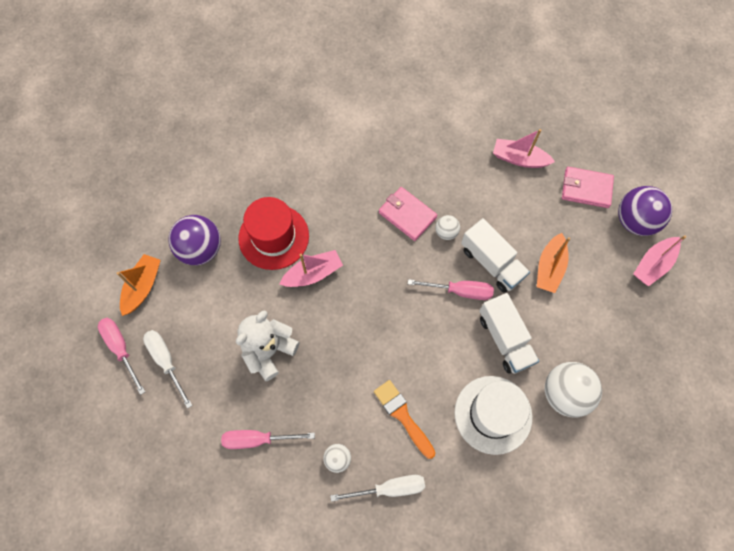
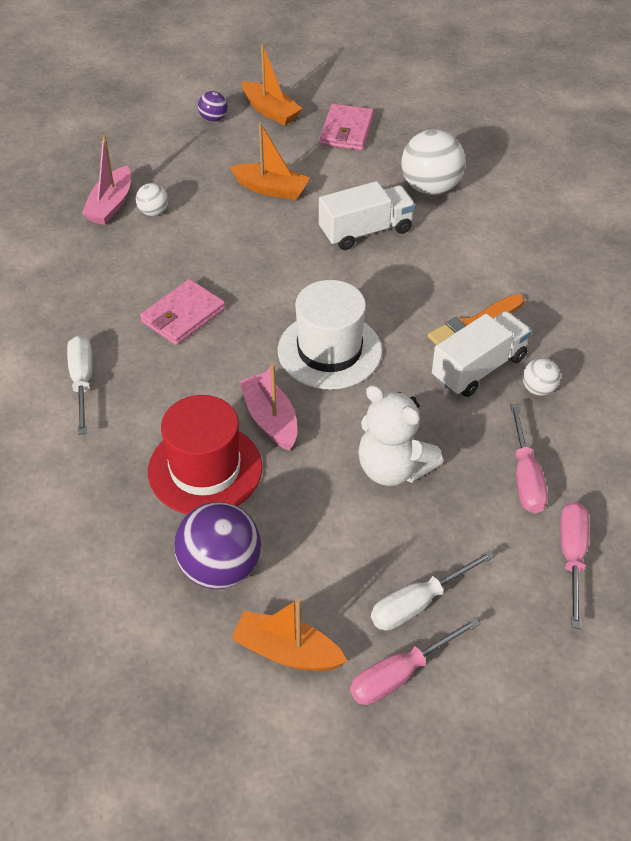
camera: 90 degrees left, 20 degrees down
white screwdriver [330,475,425,502] -> white screwdriver moved to [67,335,93,435]
pink screwdriver [408,279,494,300] -> pink screwdriver moved to [560,502,589,629]
white ball [435,215,460,240] -> white ball moved to [136,183,168,216]
white hat [454,376,532,455] -> white hat moved to [278,280,382,390]
white truck [461,218,530,293] -> white truck moved to [432,311,532,397]
pink wallet [562,167,614,208] -> pink wallet moved to [319,104,374,150]
purple ball [618,186,672,236] -> purple ball [198,91,227,122], size x0.50
pink boat [634,235,686,286] -> orange boat [242,44,303,125]

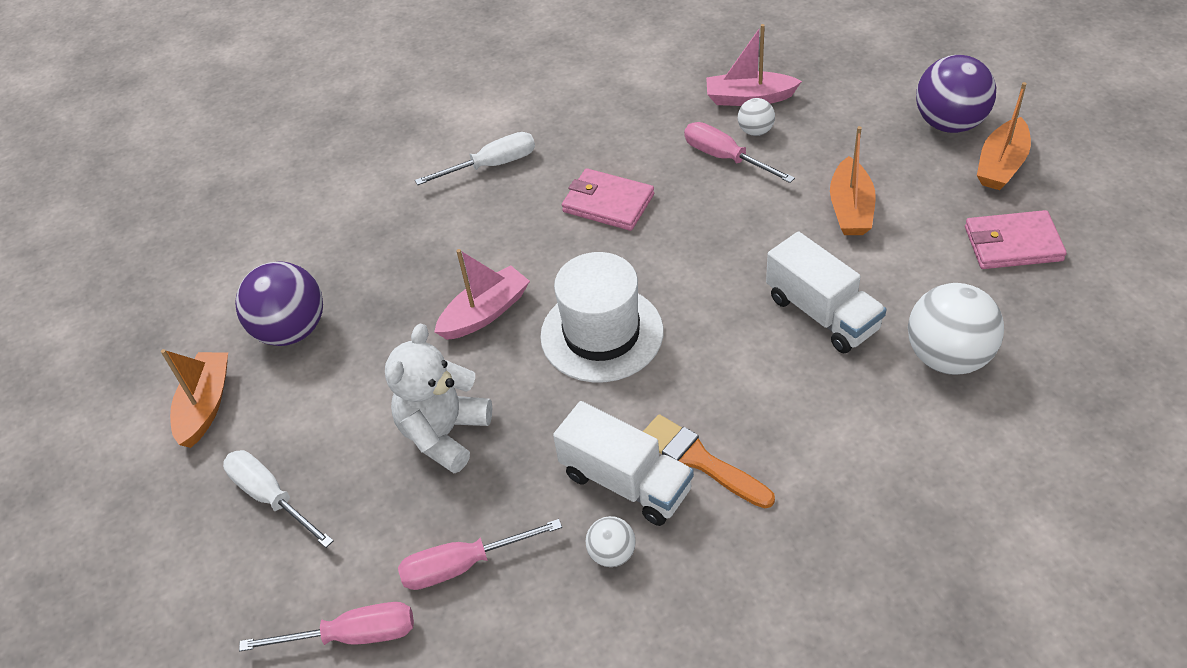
camera: 80 degrees right, 0 degrees up
red hat [148,395,262,514] -> none
purple ball [198,91,227,122] -> purple ball [916,55,996,133], size x2.00
pink screwdriver [350,617,481,705] -> pink screwdriver moved to [684,122,795,183]

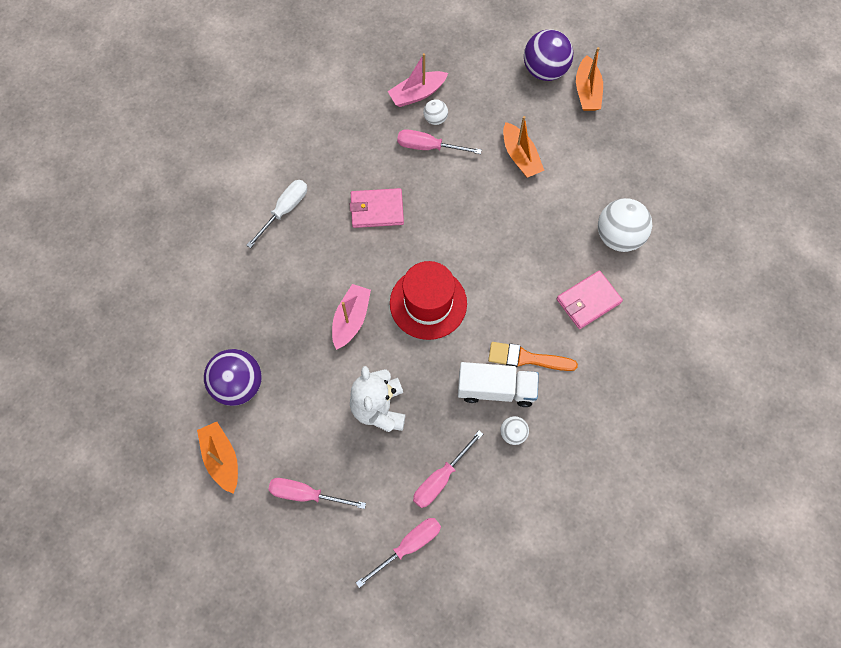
camera: 35 degrees left, 20 degrees up
white screwdriver [223,450,333,548] -> pink screwdriver [268,478,366,509]
white hat [540,252,664,382] -> red hat [390,261,467,340]
white truck [766,231,886,353] -> none
pink wallet [965,210,1067,269] -> pink wallet moved to [557,270,623,329]

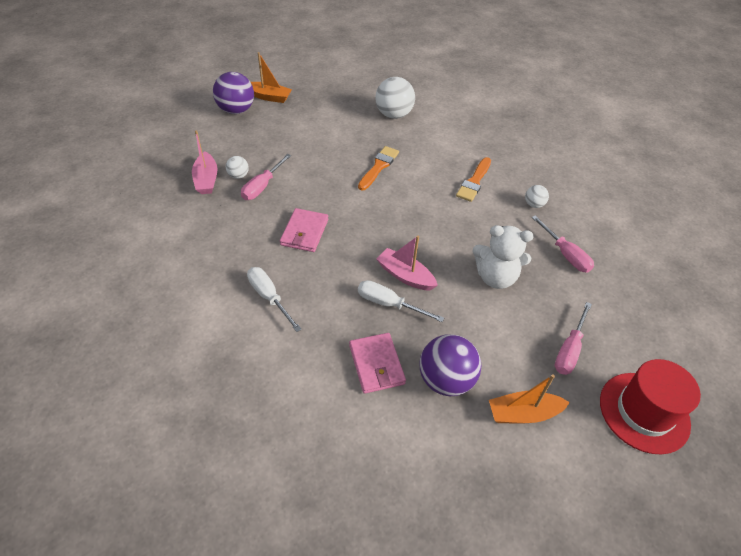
camera: 75 degrees left, 20 degrees down
pink screwdriver [356,518,441,588] -> none
red hat [390,261,467,340] -> red hat moved to [600,359,701,455]
white truck [458,362,539,407] -> none
orange boat [503,116,544,178] -> none
pink wallet [557,270,623,329] -> pink wallet moved to [349,333,406,394]
none -> orange brush [358,146,399,190]
none -> white screwdriver [358,280,444,322]

